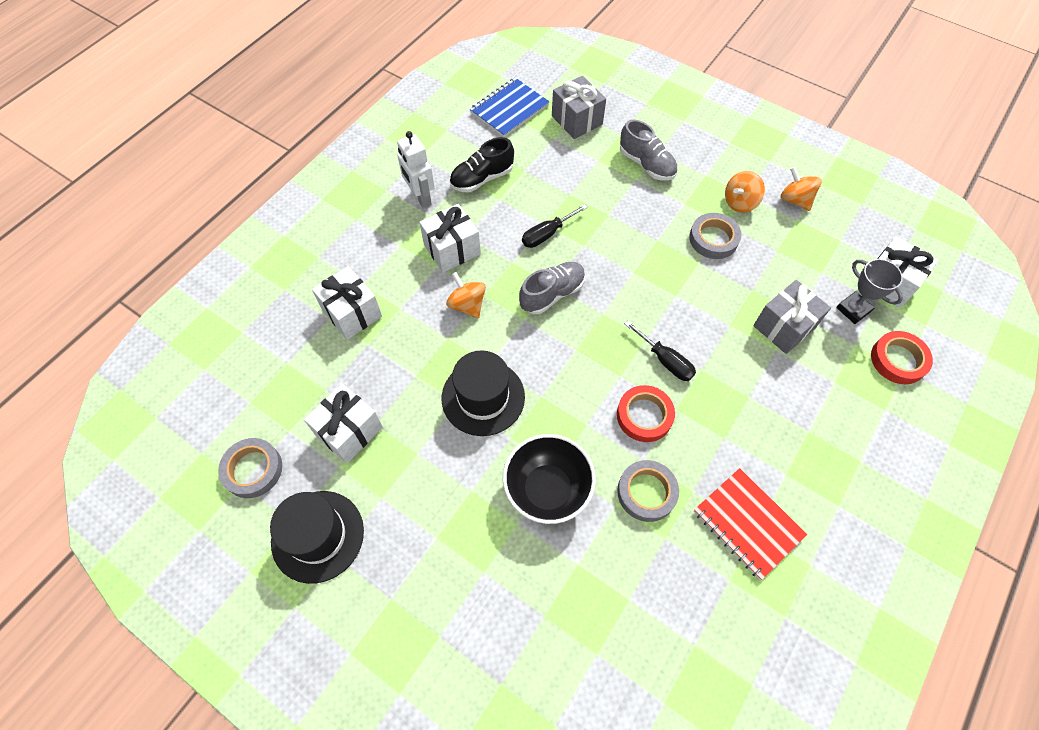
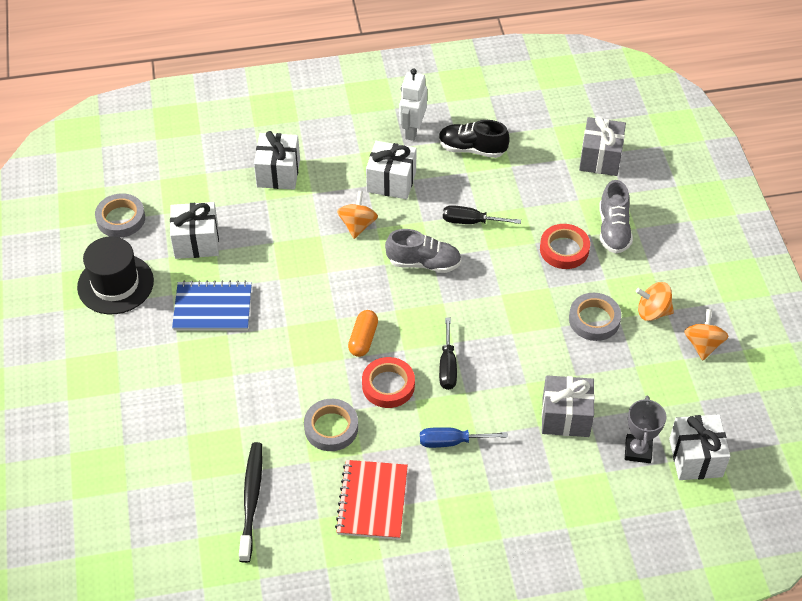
camera: 45 degrees right, 10 degrees down
black hat [442,350,525,436] -> none
blue notebook [470,78,550,137] -> blue notebook moved to [172,280,252,331]
black bowl [503,434,596,524] -> none
red tape [871,331,933,384] -> red tape moved to [540,224,590,269]
none -> black toothbrush [239,442,262,563]
none -> orange capsule [348,310,378,357]
none -> blue screwdriver [420,427,508,448]

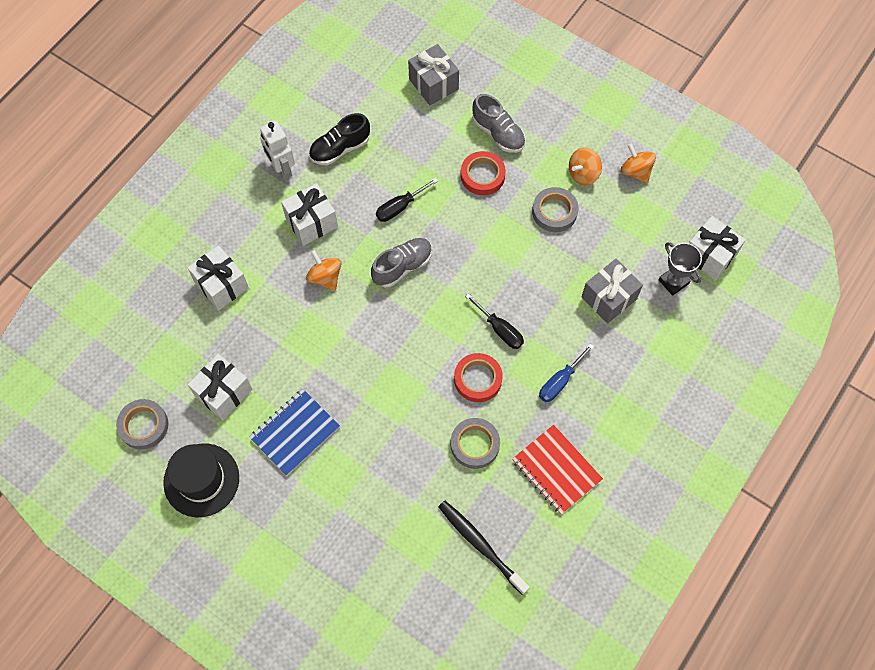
camera: 45 degrees left, 15 degrees up
orange capsule [348,310,378,357] -> none

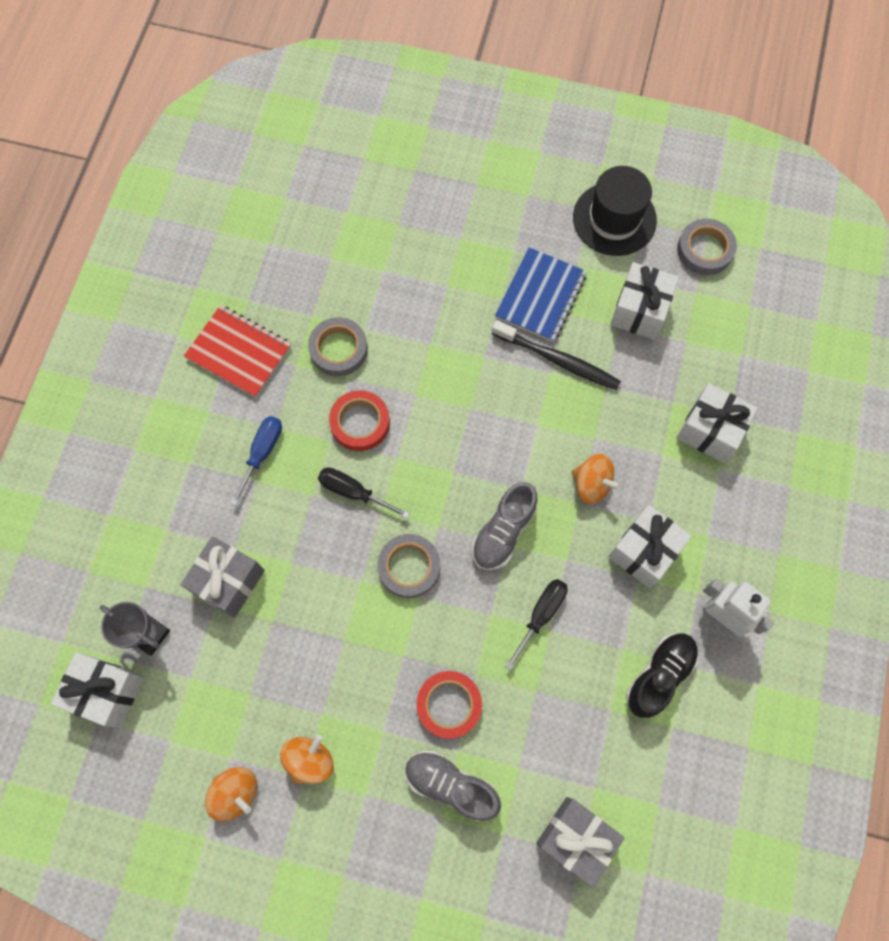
camera: 160 degrees right, 5 degrees up
black toothbrush [438,501,530,595] -> black toothbrush moved to [492,320,621,390]
grey tape [532,187,579,232] -> grey tape moved to [378,534,440,598]

